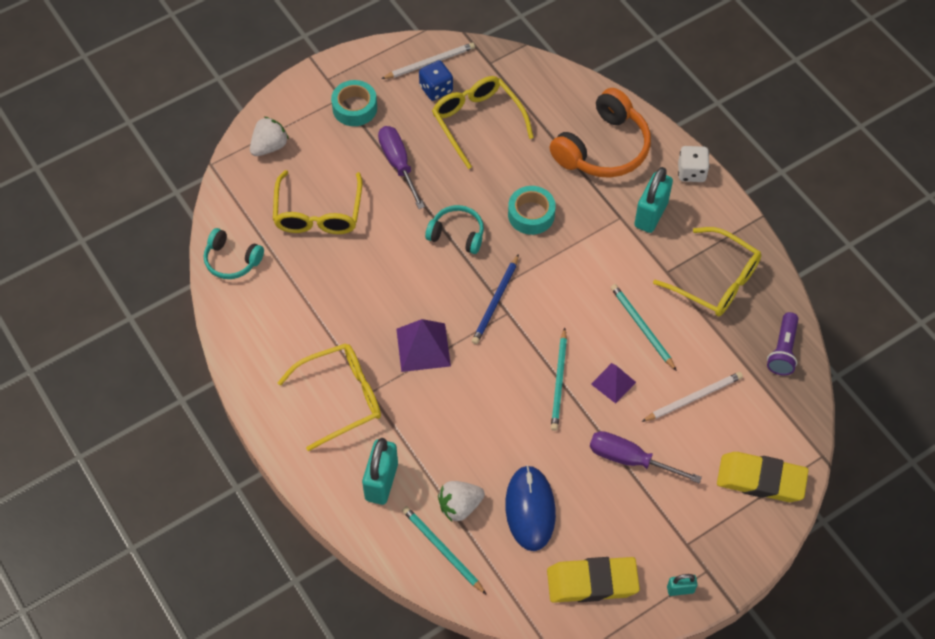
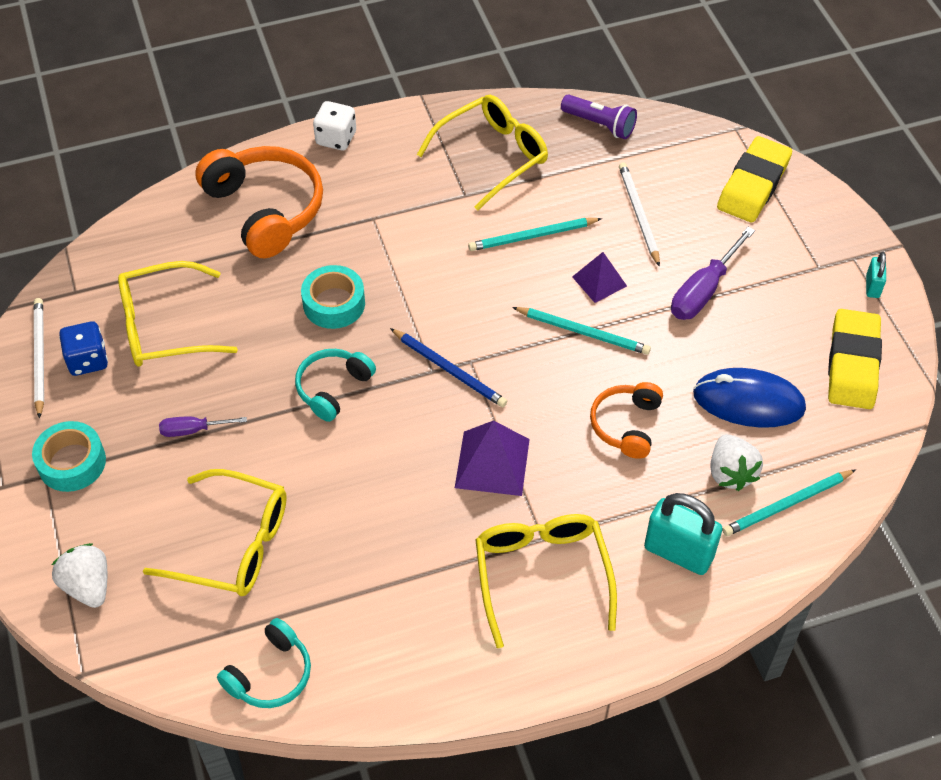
camera: 75 degrees left, 5 degrees down
purple screwdriver [378,126,425,209] -> purple screwdriver [159,416,247,437], size x0.59
turquoise padlock [634,167,673,233] -> none
none -> orange headphones [590,382,663,459]

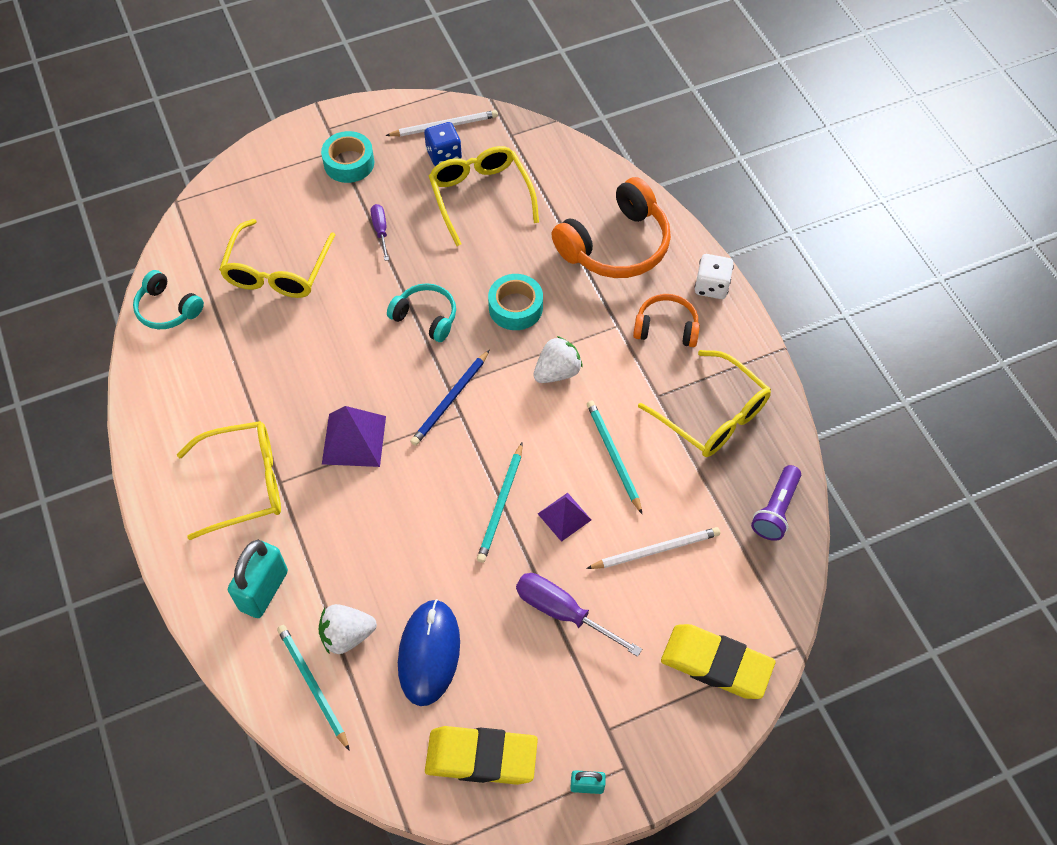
camera: 85 degrees right, 5 degrees up
white strawberry [52,543,107,608] -> white strawberry moved to [533,336,583,383]
orange headphones [590,382,663,459] -> orange headphones moved to [633,294,700,347]

